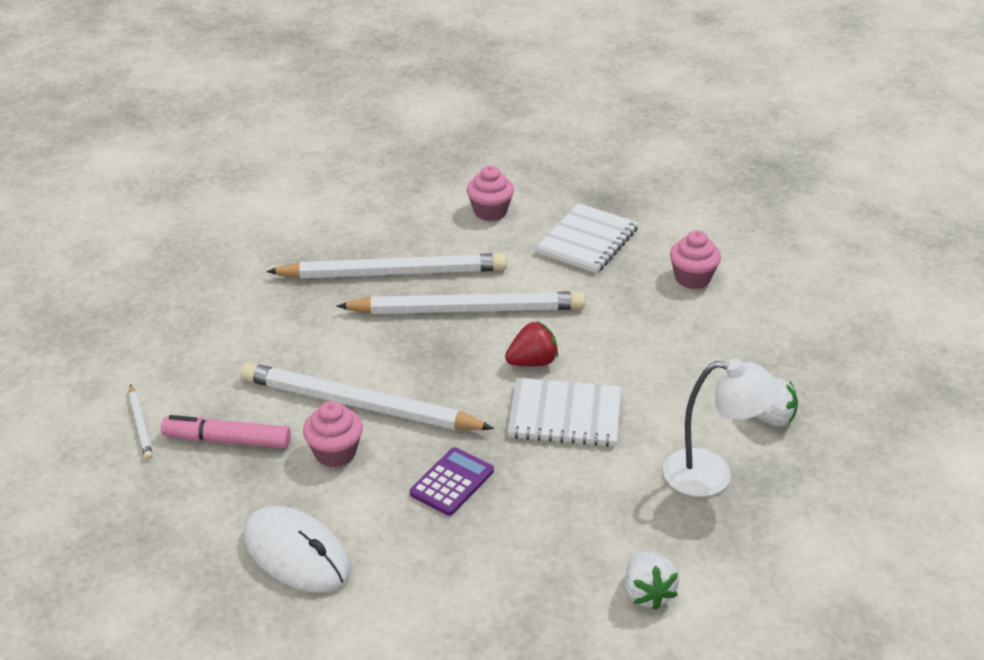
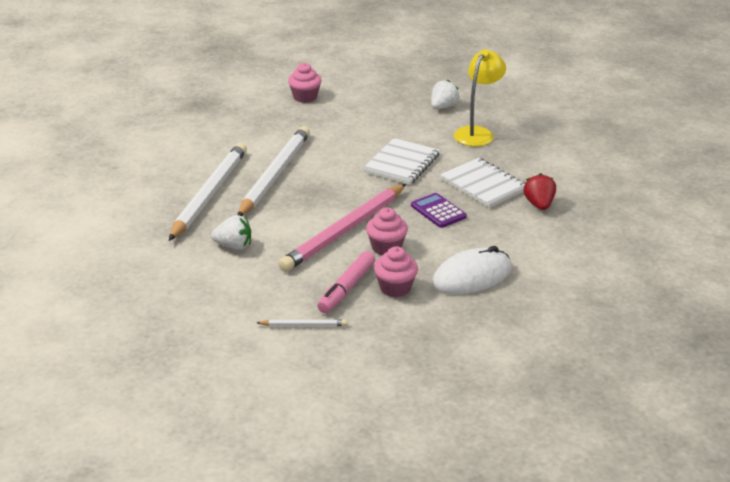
camera: 70 degrees left, 5 degrees down
white pencil [241,362,494,430] -> pink pencil [278,184,406,272]
pink cupcake [467,166,514,221] -> pink cupcake moved to [374,246,418,297]
red strawberry [505,321,558,367] -> red strawberry moved to [524,173,556,210]
white notebook [535,203,638,273] -> white notebook moved to [440,158,525,208]
white strawberry [624,552,679,610] -> white strawberry moved to [211,215,251,250]
white lamp [663,359,780,497] -> yellow lamp [454,49,506,146]

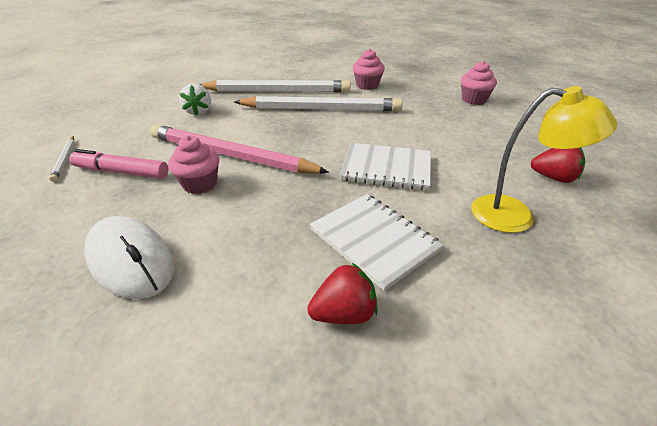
camera: 75 degrees right, 5 degrees up
pink cupcake [374,246,418,297] -> pink cupcake moved to [353,49,385,90]
purple calculator [411,193,467,228] -> none
white strawberry [431,80,460,109] -> red strawberry [531,147,585,183]
white notebook [440,158,525,208] -> white notebook turned 75 degrees counterclockwise [310,194,444,291]

